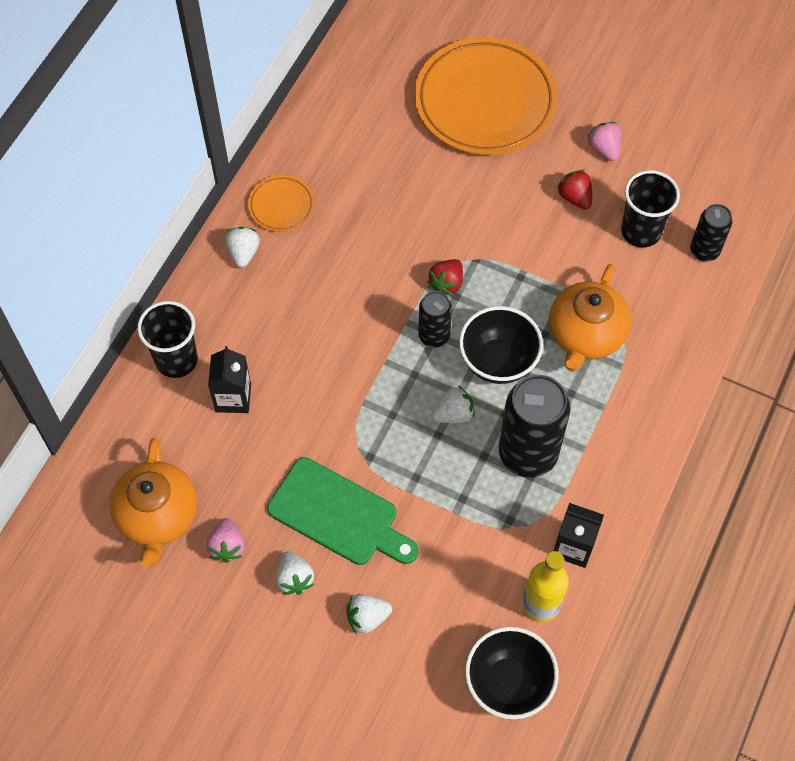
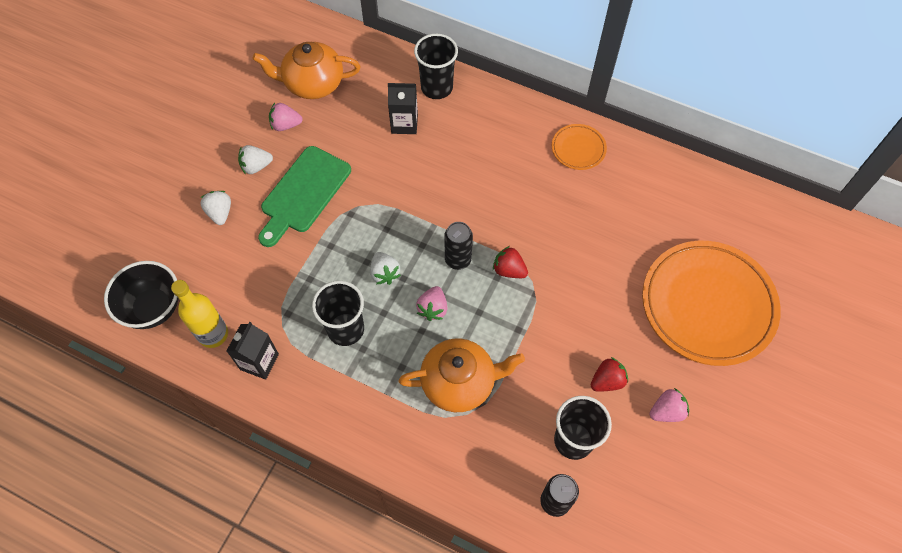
camera: 90 degrees right, 0 degrees up
white strawberry [225,227,260,268] -> none
black bowl [459,306,543,384] -> pink strawberry [416,286,447,321]
black can [499,375,571,478] -> black cup [312,281,364,346]
orange teapot [549,264,631,372] -> orange teapot turned 150 degrees clockwise [398,339,525,412]

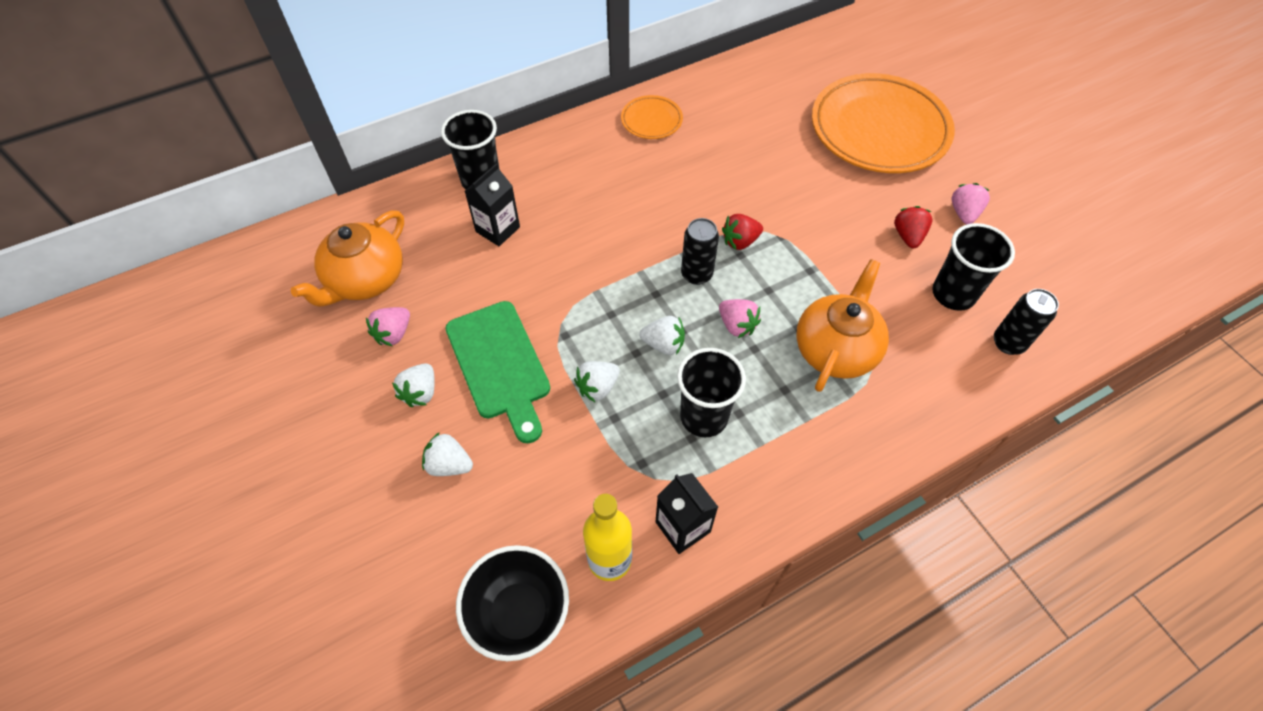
camera: 55 degrees left, 5 degrees down
none -> white strawberry [574,361,620,402]

